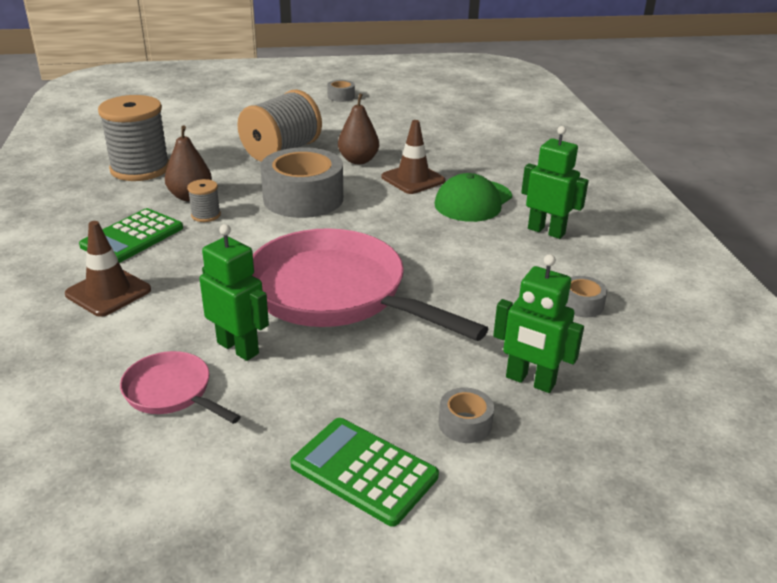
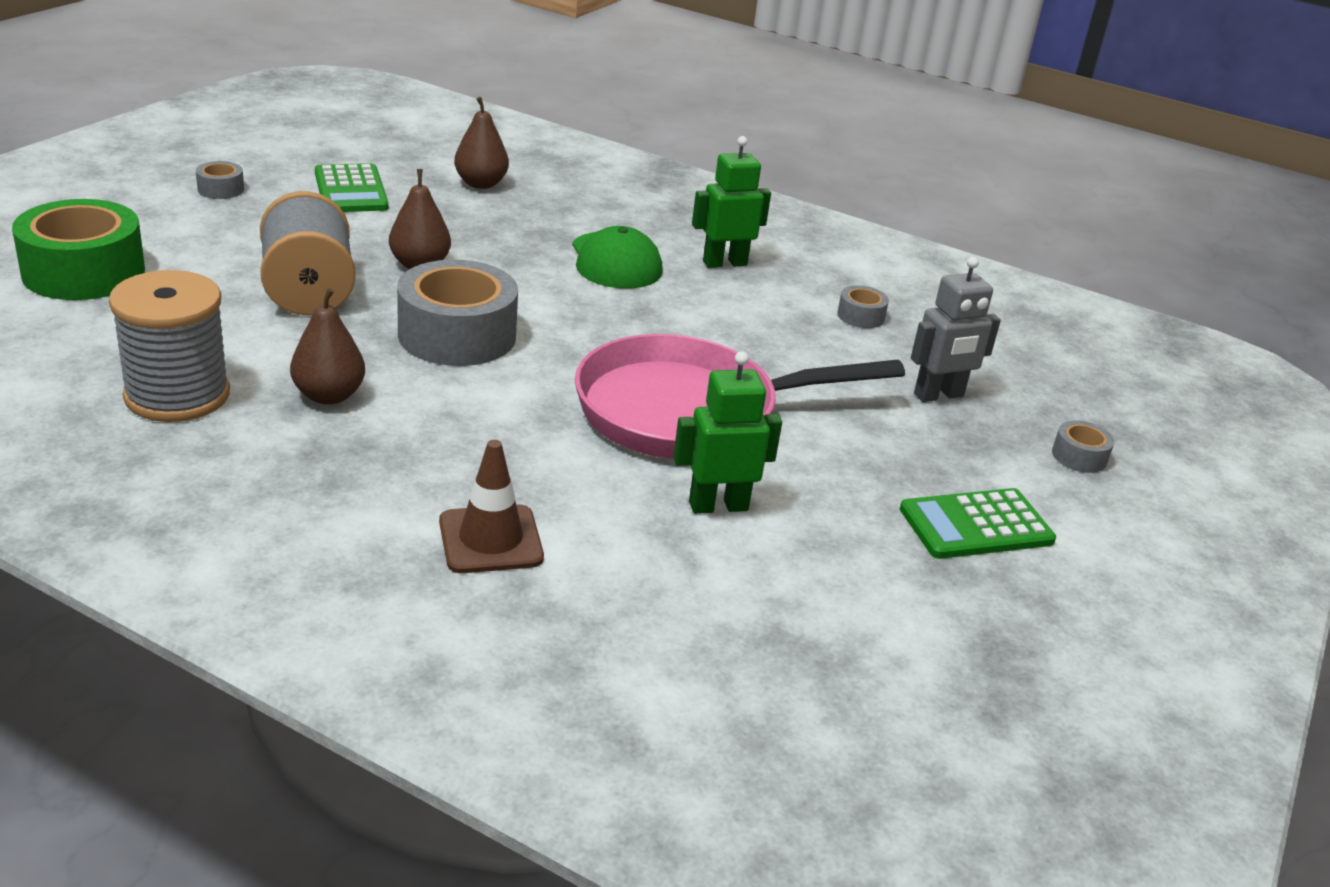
camera: 55 degrees left, 0 degrees up
green calculator [79,208,183,263] -> green calculator moved to [315,163,389,212]
pink pan [120,351,241,424] -> none
grey spool [187,179,221,222] -> none
brown traffic cone [381,120,446,194] -> none
grey tape [438,388,494,443] -> grey tape moved to [1052,420,1114,473]
green robot [493,254,584,393] -> grey robot [911,257,1001,402]
none -> green tape [12,199,145,300]
none -> brown pear [454,97,509,189]

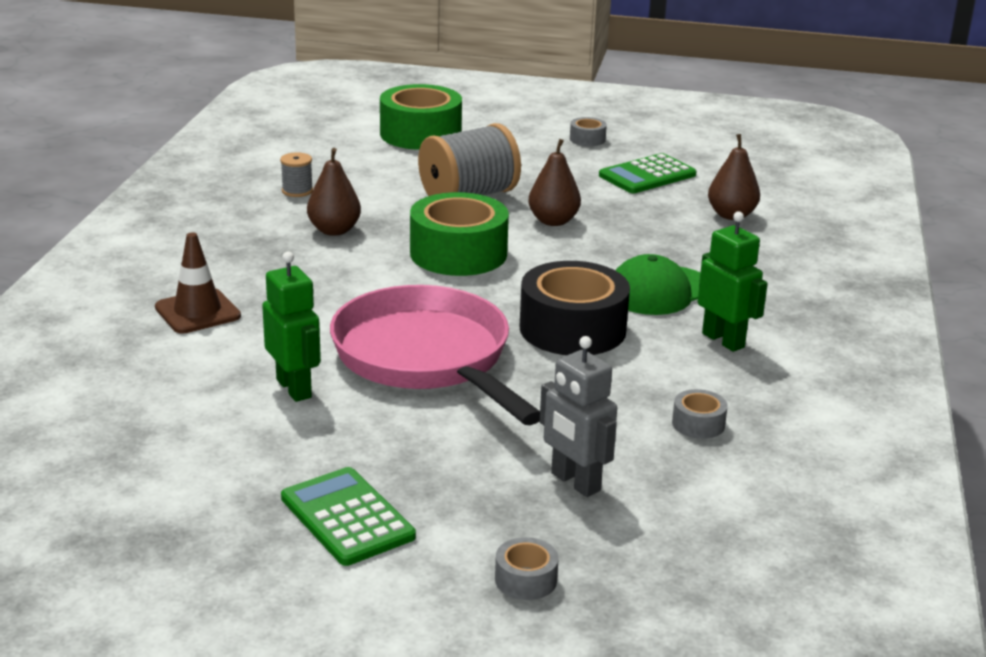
camera: 75 degrees right, 5 degrees down
grey spool [109,270,230,422] -> grey spool [280,152,313,197], size x0.45
grey tape [397,260,518,366] -> green tape [410,192,509,276]
none -> black tape [519,261,630,355]

